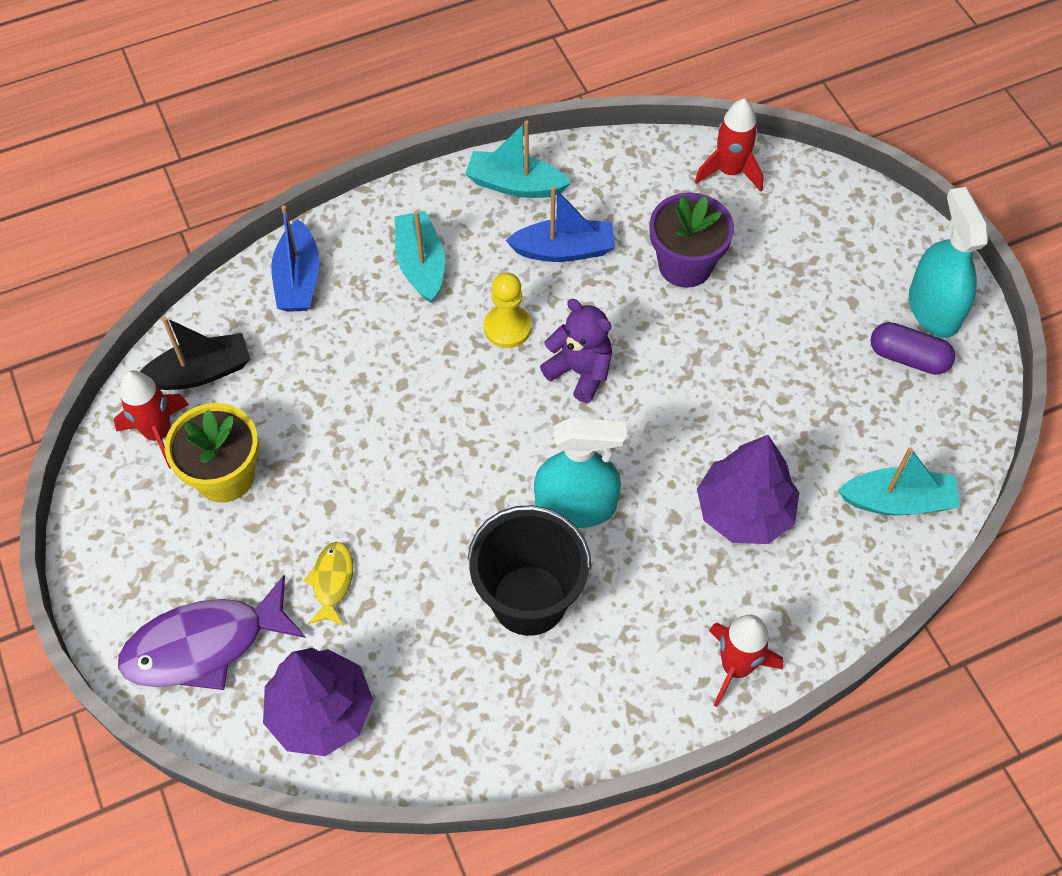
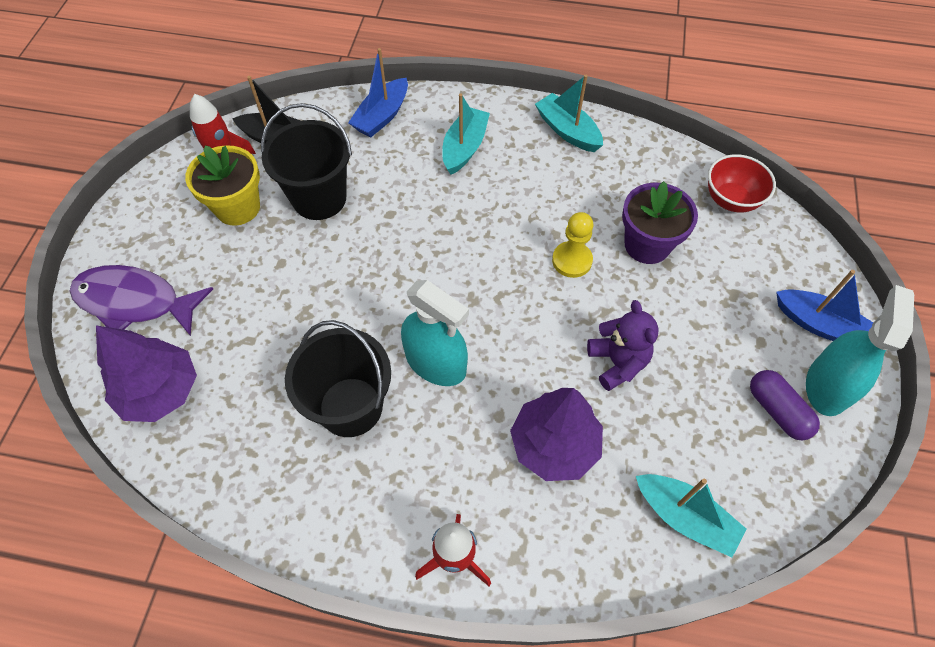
camera: 35 degrees right, 0 degrees up
yellow fish [304,542,353,626] -> none
yellow pawn [484,273,531,348] -> yellow pawn moved to [552,212,593,278]
blue boat [505,186,615,262] -> blue boat moved to [776,270,873,341]
purple teddy bear [540,299,612,403] -> purple teddy bear moved to [587,300,658,391]
red rocket [695,98,763,191] -> red bowl [708,154,776,213]
none -> black bucket [261,103,352,220]

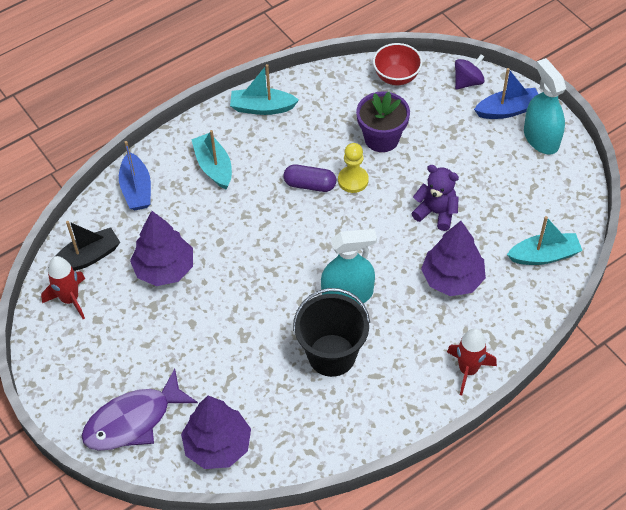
camera: 45 degrees left, 5 degrees down
yellow flower pot [185,145,260,226] -> none
black bucket [261,103,352,220] -> purple tree [130,211,193,286]
purple capsule [750,370,820,440] -> purple capsule moved to [283,165,336,192]
none -> purple spinning top [455,54,485,90]

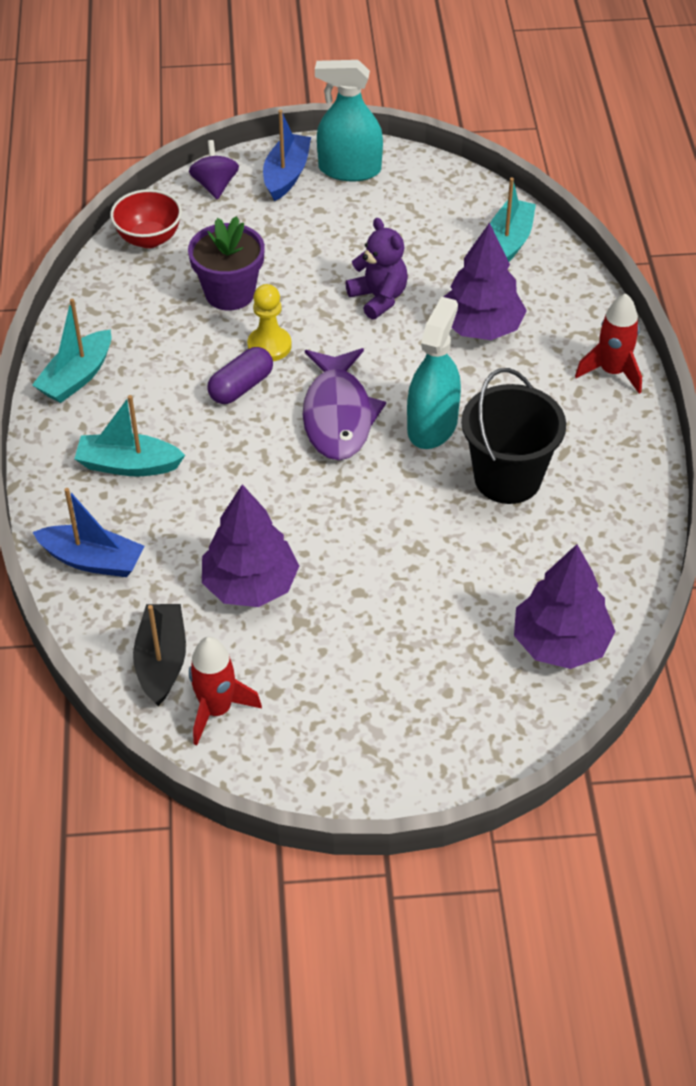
camera: 60 degrees left, 5 degrees down
purple fish [82,369,198,451] -> purple fish moved to [303,348,386,460]
purple teddy bear [411,165,459,231] -> purple teddy bear turned 90 degrees clockwise [346,218,408,320]

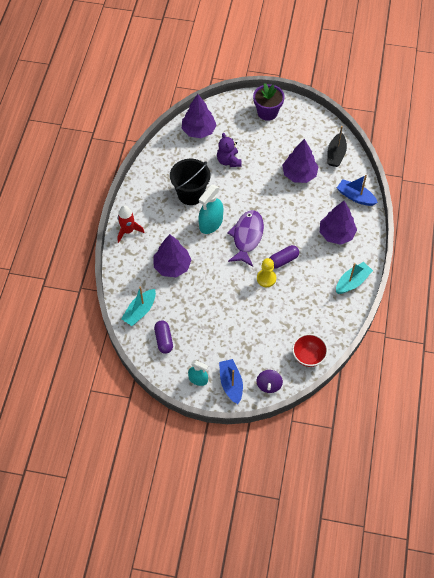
camera: 165 degrees left, 10 degrees up
turquoise boat [74,395,185,476] -> purple tree [320,201,357,245]
purple flower pot [188,216,265,310] -> purple flower pot moved to [253,83,285,121]
red rocket [189,637,262,745] -> none
blue boat [263,110,311,201] -> blue boat turned 135 degrees clockwise [219,359,243,404]
turquoise spray bottle [315,60,383,182] -> turquoise spray bottle [188,360,208,386], size x0.61
purple teddy bear [346,218,408,320] -> purple teddy bear moved to [217,133,241,167]
none -> purple capsule [154,320,173,354]

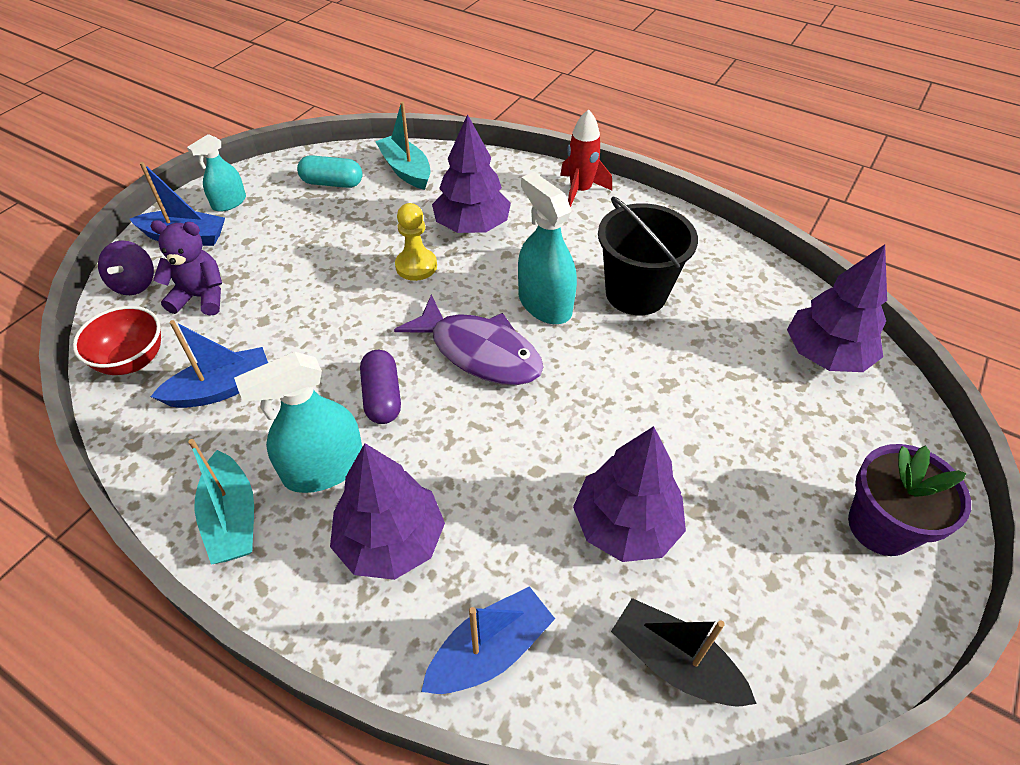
camera: 110 degrees right, 10 degrees down
purple capsule [154,320,173,354] -> turquoise capsule [297,155,363,188]
purple teddy bear [217,133,241,167] -> purple teddy bear moved to [150,220,222,316]
yellow pawn [257,258,276,287] -> yellow pawn moved to [395,203,437,281]
purple spinning top [257,370,283,393] -> purple spinning top turned 120 degrees counterclockwise [98,241,154,295]
none -> blue boat [150,320,268,408]
none -> turquoise spray bottle [234,352,362,493]

